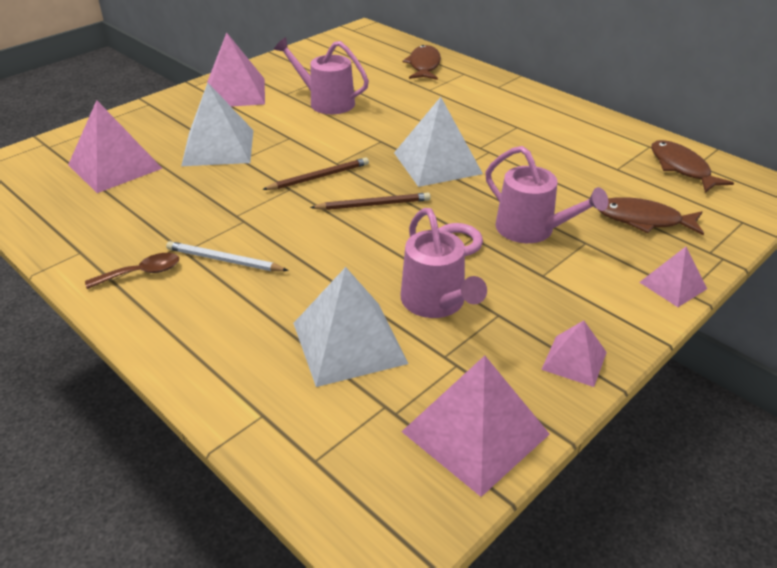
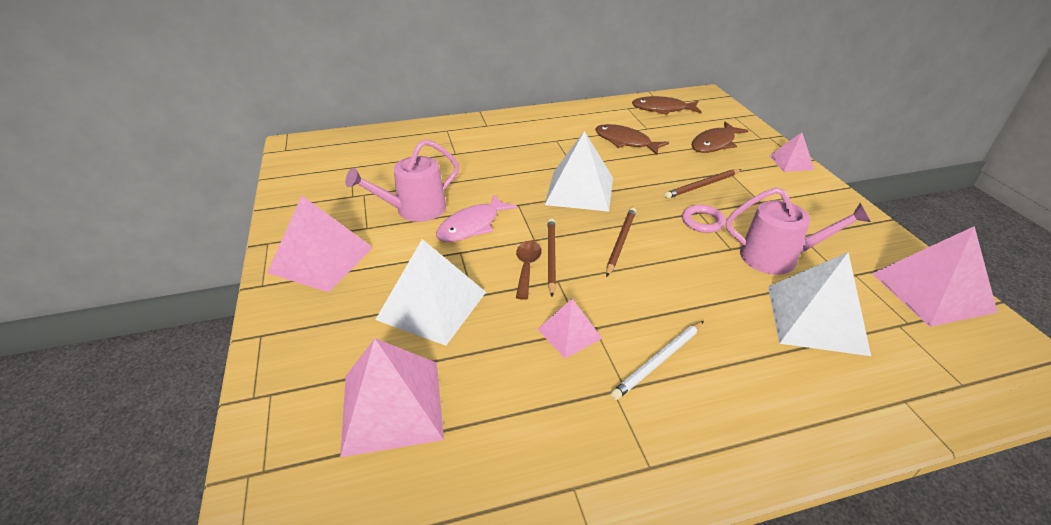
camera: 60 degrees left, 0 degrees up
brown spoon [85,253,179,289] -> brown spoon moved to [516,241,542,300]
brown fish [402,45,441,80] -> brown fish moved to [595,124,669,155]
pink watering can [485,146,608,243] -> brown pencil [664,169,742,199]
pink pyramid [541,320,607,387] -> pink pyramid moved to [537,299,602,359]
none -> pink fish [436,194,517,242]

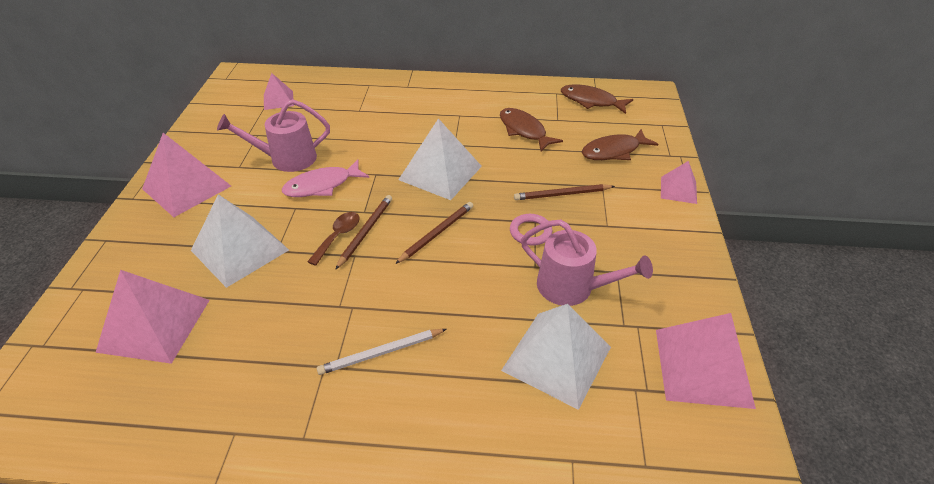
camera: 20 degrees right, 5 degrees up
pink pyramid [537,299,602,359] -> pink pyramid moved to [264,73,294,110]

